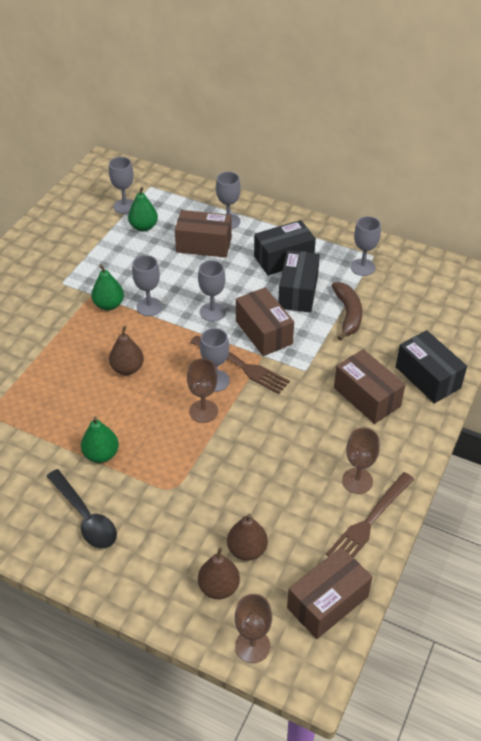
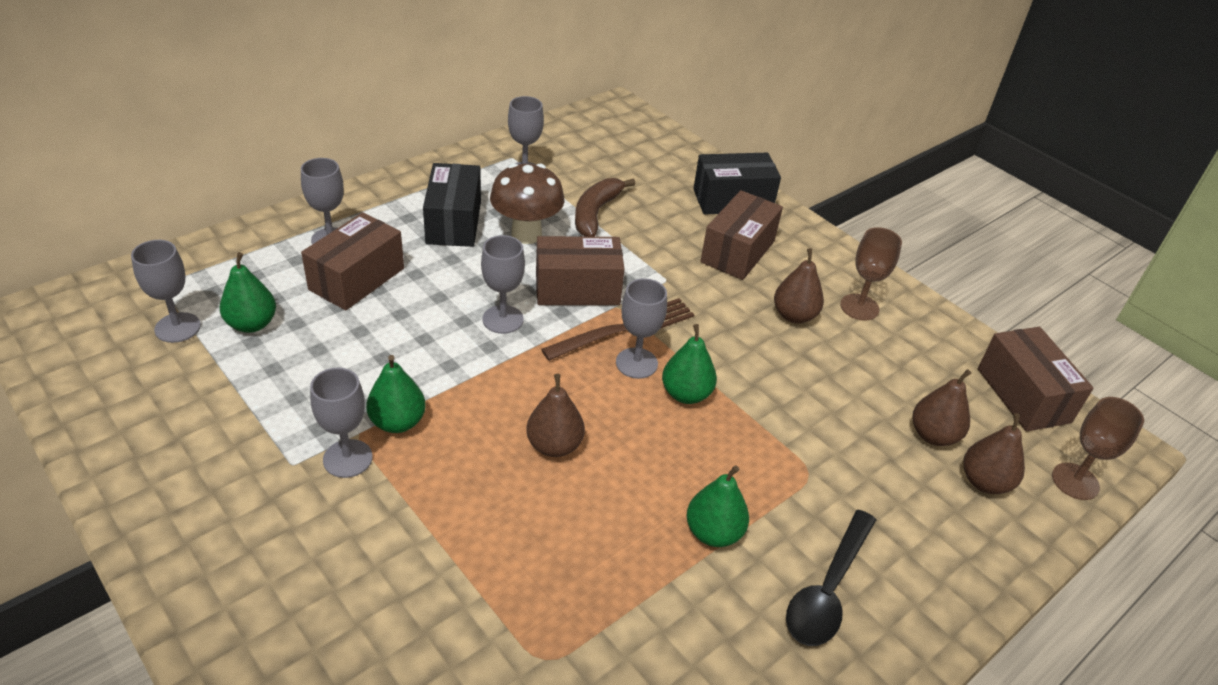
camera: 70 degrees left, 5 degrees down
black spoon [47,469,117,549] -> black spoon turned 135 degrees clockwise [786,510,876,646]
grey goblet [132,255,163,316] -> grey goblet moved to [310,368,373,478]
brown goblet [187,358,218,423] -> green pear [662,324,717,404]
black box [278,250,320,313] -> brown mushroom [490,163,565,244]
brown fork [326,472,414,557] -> none
brown banana [332,282,362,341] -> brown banana turned 90 degrees counterclockwise [575,178,636,237]
brown box [334,349,406,424] -> brown box turned 45 degrees counterclockwise [700,190,783,280]
none -> brown pear [774,248,824,324]

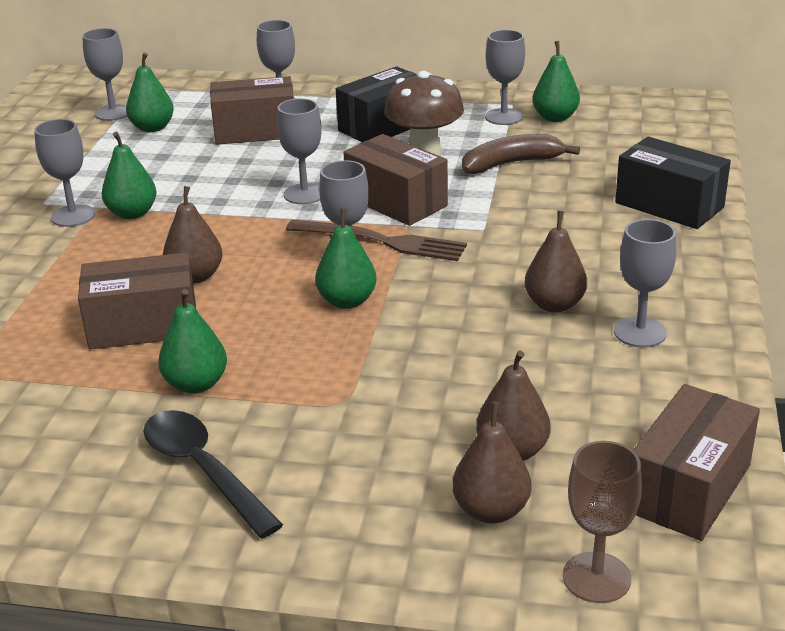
camera: 55 degrees right, 10 degrees down
brown box [700,190,783,280] -> brown box moved to [78,253,196,350]
black spoon [786,510,876,646] -> black spoon turned 60 degrees clockwise [143,410,283,538]
brown goblet [840,227,902,321] -> grey goblet [614,219,676,347]
none -> green pear [532,41,580,122]

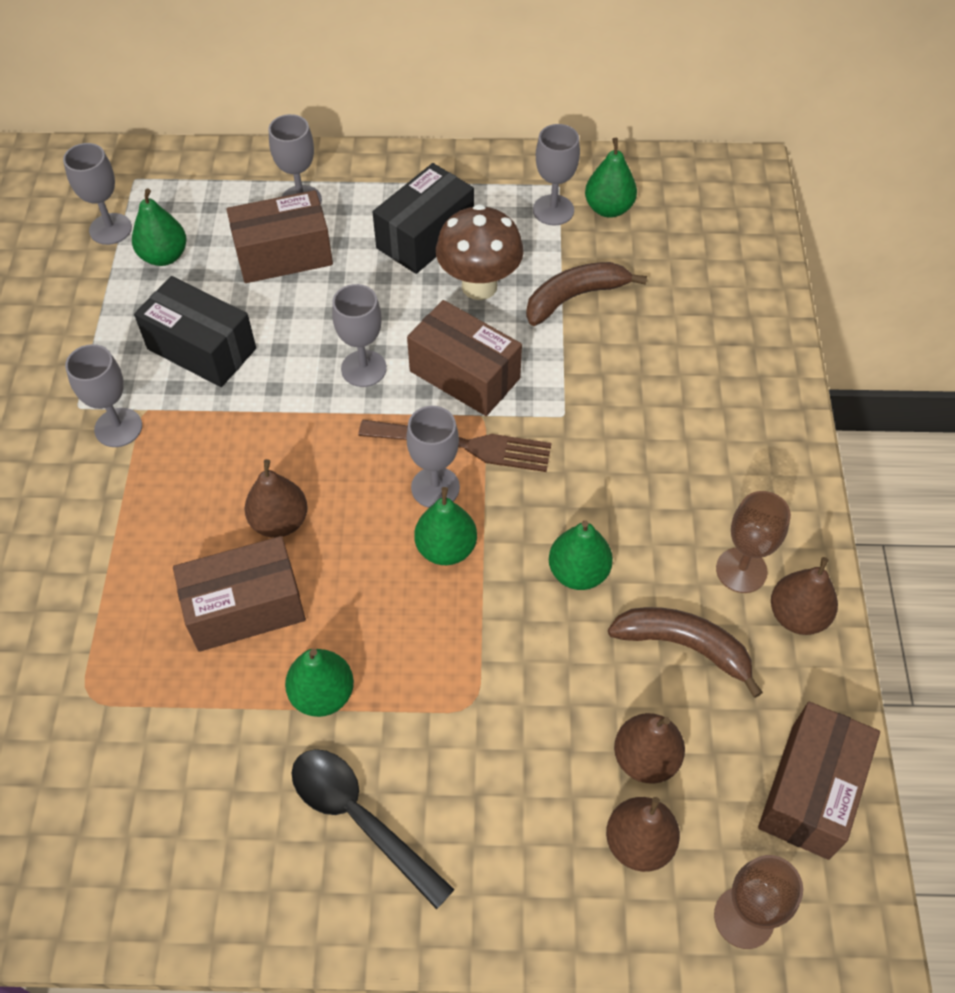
camera: 10 degrees left, 25 degrees up
green pear [102,132,156,219] -> green pear moved to [549,521,613,590]
brown pear [524,211,587,313] -> brown pear moved to [771,557,838,635]
grey goblet [614,219,676,347] -> brown goblet [716,491,791,593]
black box [615,137,731,229] -> black box moved to [134,276,256,387]
none -> brown banana [608,607,763,698]

